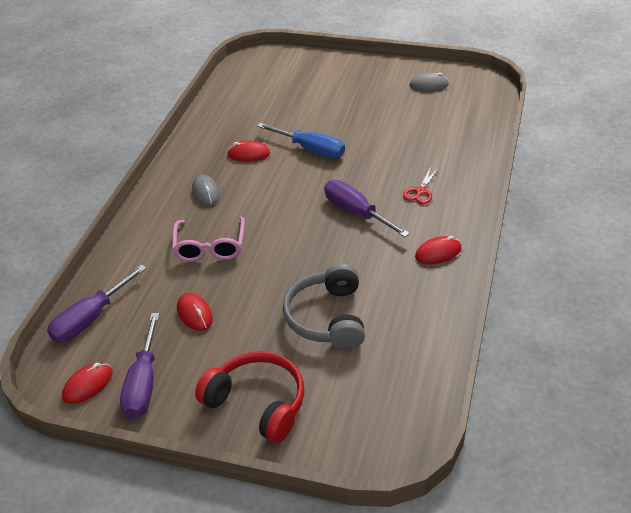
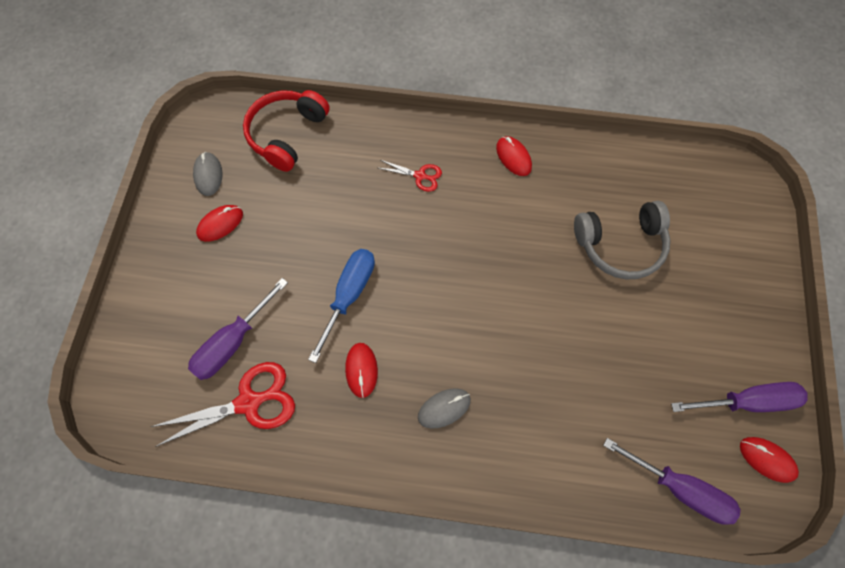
camera: 100 degrees left, 25 degrees up
pink glasses [172,217,245,262] -> none
red mouse [177,293,213,331] -> red mouse moved to [196,205,243,242]
red headphones [195,351,305,443] -> red headphones moved to [243,90,330,172]
purple screwdriver [324,180,410,237] -> purple screwdriver moved to [188,278,288,380]
none -> red scissors [151,362,295,447]

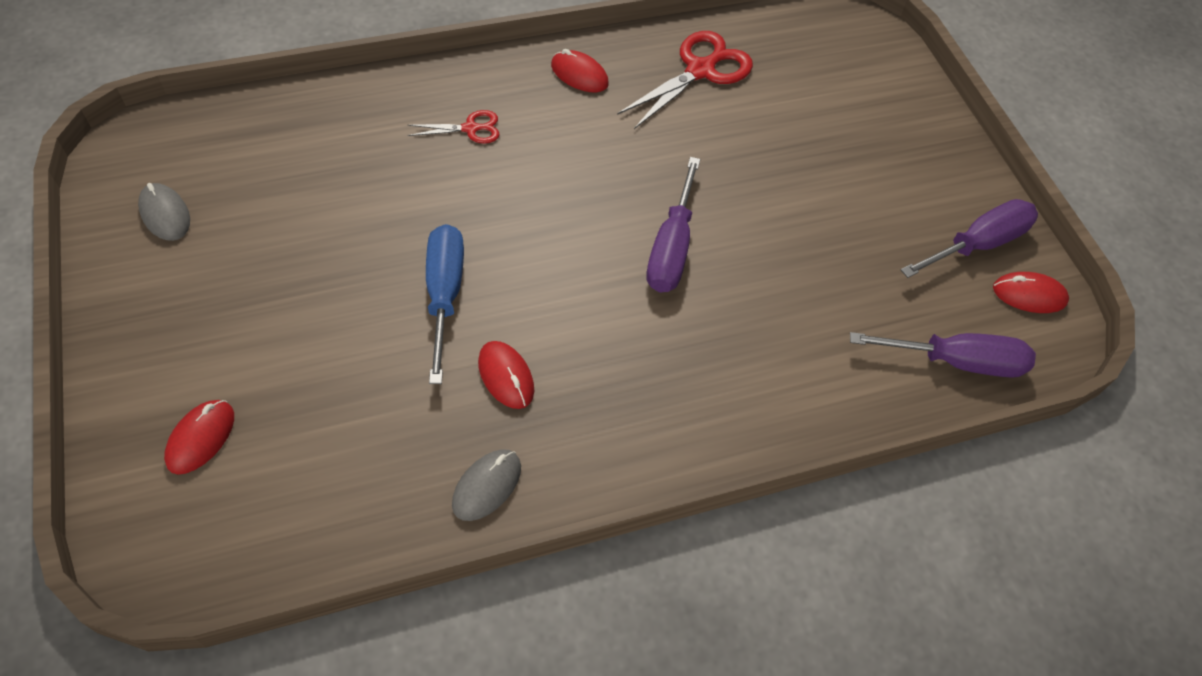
camera: 30 degrees left, 10 degrees down
red scissors [151,362,295,447] -> red scissors moved to [617,31,753,129]
purple screwdriver [188,278,288,380] -> purple screwdriver moved to [646,157,701,292]
red mouse [196,205,243,242] -> red mouse moved to [164,400,234,475]
red headphones [243,90,330,172] -> none
grey mouse [418,388,471,429] -> grey mouse moved to [452,449,521,521]
grey headphones [574,201,671,280] -> none

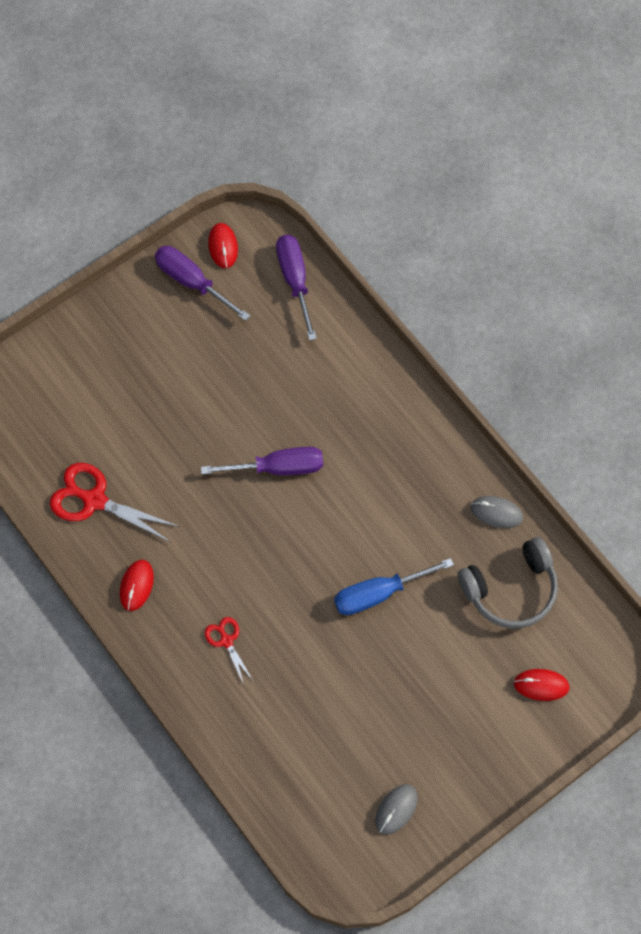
camera: 105 degrees left, 10 degrees up
red mouse [478,341,534,409] -> none
none -> grey headphones [458,537,558,628]

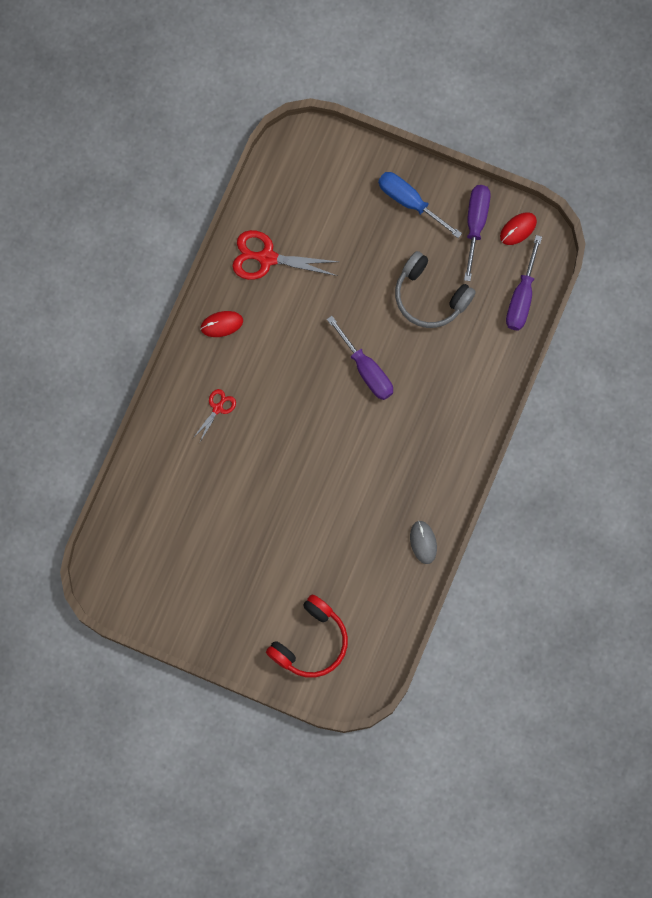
camera: 60 degrees right, 10 degrees up
red scissors [50,463,179,542] -> red scissors turned 75 degrees counterclockwise [232,230,339,280]
purple screwdriver [276,235,317,341] -> purple screwdriver turned 150 degrees clockwise [506,235,542,331]
blue screwdriver [334,558,454,615] -> blue screwdriver moved to [378,172,462,238]
grey mouse [375,784,418,834] -> none
grey headphones [458,537,558,628] -> grey headphones moved to [395,251,476,328]
red mouse [514,669,570,701] -> red headphones [266,594,348,678]

